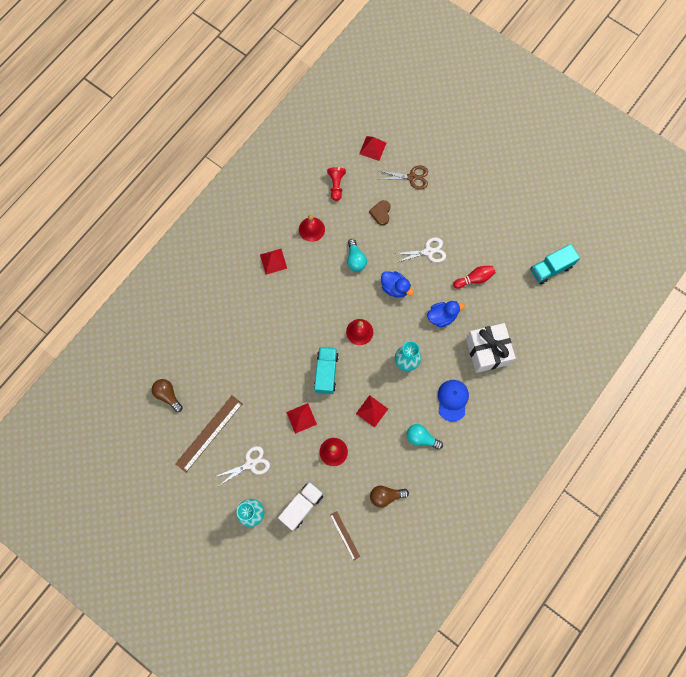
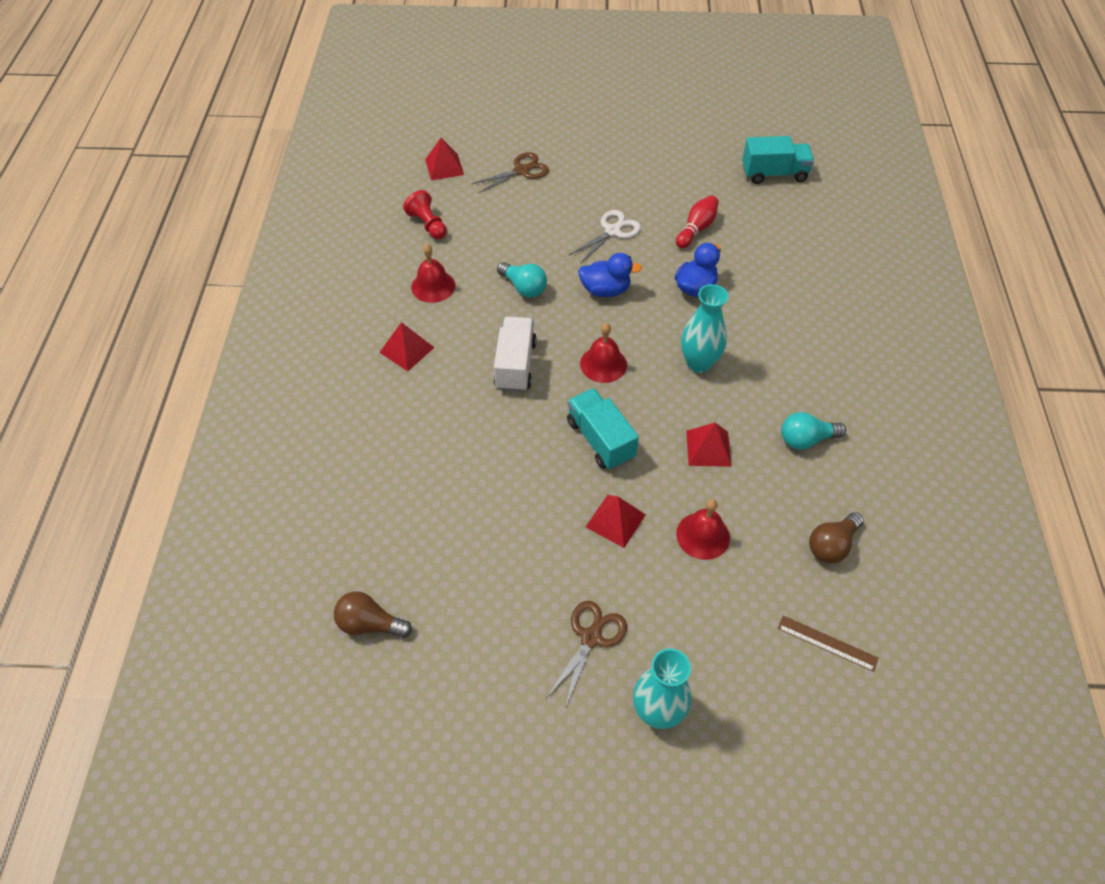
camera: 35 degrees left, 20 degrees down
brown ruler [175,395,243,472] -> none
white scissors [214,446,270,486] -> brown scissors [546,601,627,708]
white truck [278,482,323,531] -> white truck moved to [494,317,537,392]
brown heart [369,200,390,225] -> none
blue cap [438,380,469,422] -> none
white gift [466,323,516,373] -> none
turquoise truck [530,244,580,285] -> turquoise truck turned 120 degrees counterclockwise [742,136,814,184]

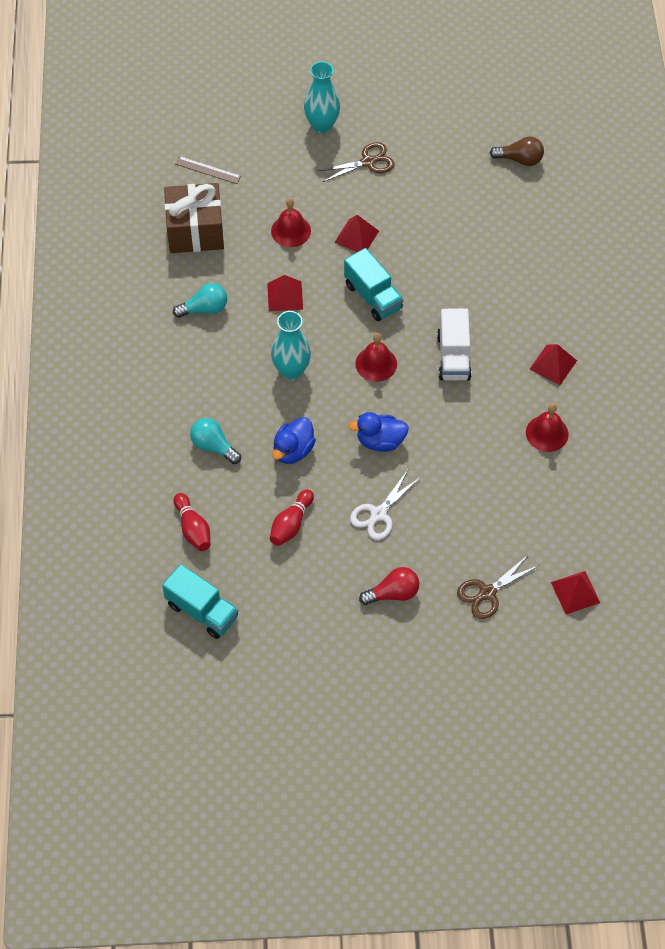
camera: 175 degrees right, 5 degrees up
red pawn [403,190,447,239] -> none
turquoise light bulb [497,262,547,298] -> turquoise light bulb moved to [190,418,241,464]
brown scissors [546,601,627,708] -> brown scissors turned 135 degrees counterclockwise [318,142,395,182]
turquoise truck [742,136,814,184] -> turquoise truck turned 135 degrees counterclockwise [162,564,239,639]
brown light bulb [809,512,864,564] -> brown gift [164,183,224,253]
none -> red bowling pin [173,493,210,551]
none -> red light bulb [359,567,419,605]

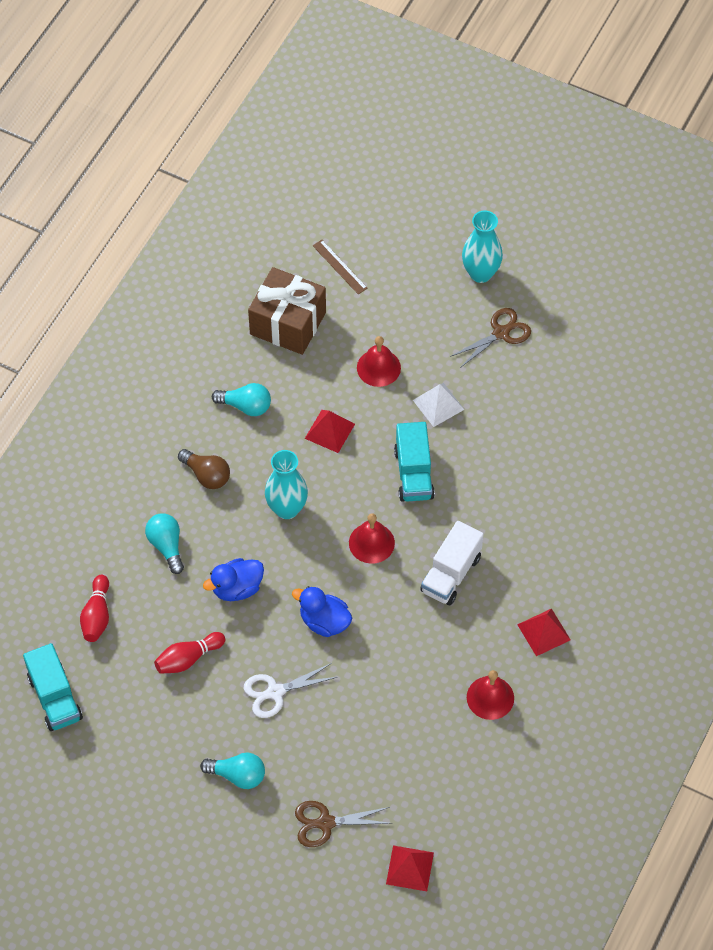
camera: 30 degrees right, 0 degrees up
brown scissors [318,142,395,182] -> brown scissors turned 45 degrees counterclockwise [450,308,531,368]
red pyramid [334,215,379,252] -> white pyramid [413,383,465,427]
red light bulb [359,567,419,605] -> turquoise light bulb [200,753,265,789]
brown light bulb [490,137,544,166] -> brown light bulb moved to [178,449,230,489]

